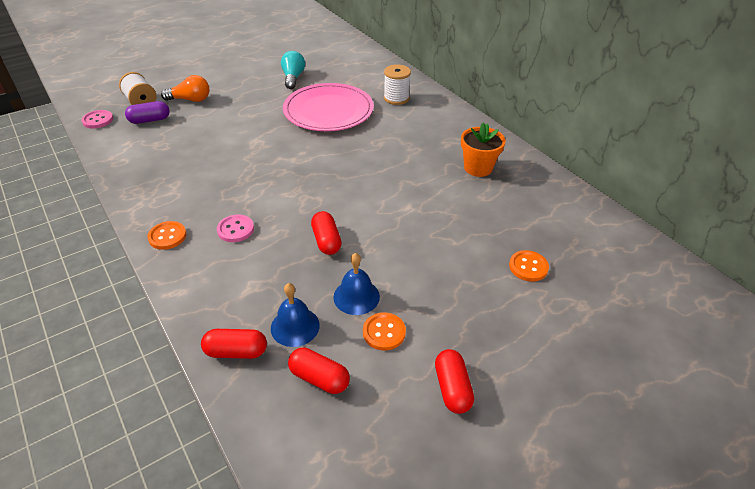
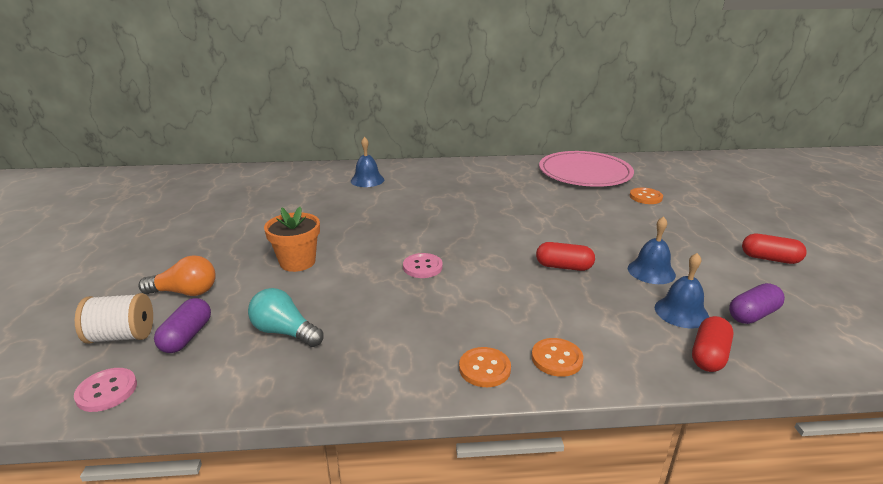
camera: 60 degrees left, 15 degrees down
orange light bulb [161,75,209,102] -> orange light bulb turned 60 degrees clockwise [138,255,216,296]
pink button [217,214,254,242] -> pink button moved to [403,253,443,278]
turquoise light bulb [281,51,305,89] -> turquoise light bulb moved to [248,288,323,347]
pink plate [283,83,374,131] -> pink plate moved to [539,151,634,187]
red capsule [288,348,350,394] -> purple capsule [729,283,785,324]
orange button [363,312,406,351] -> orange button moved to [532,338,583,377]
white spool [384,64,411,105] -> blue bell [351,137,384,187]
orange flower pot [461,123,506,177] -> orange flower pot moved to [264,207,320,272]

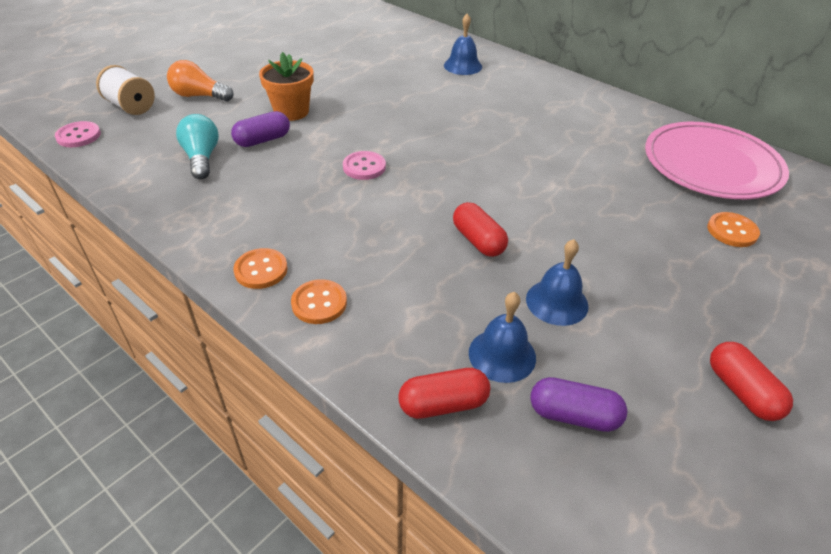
camera: 45 degrees right, 15 degrees up
orange light bulb [138,255,216,296] -> orange light bulb turned 150 degrees clockwise [167,60,234,101]
purple capsule [154,298,211,353] -> purple capsule moved to [231,111,290,147]

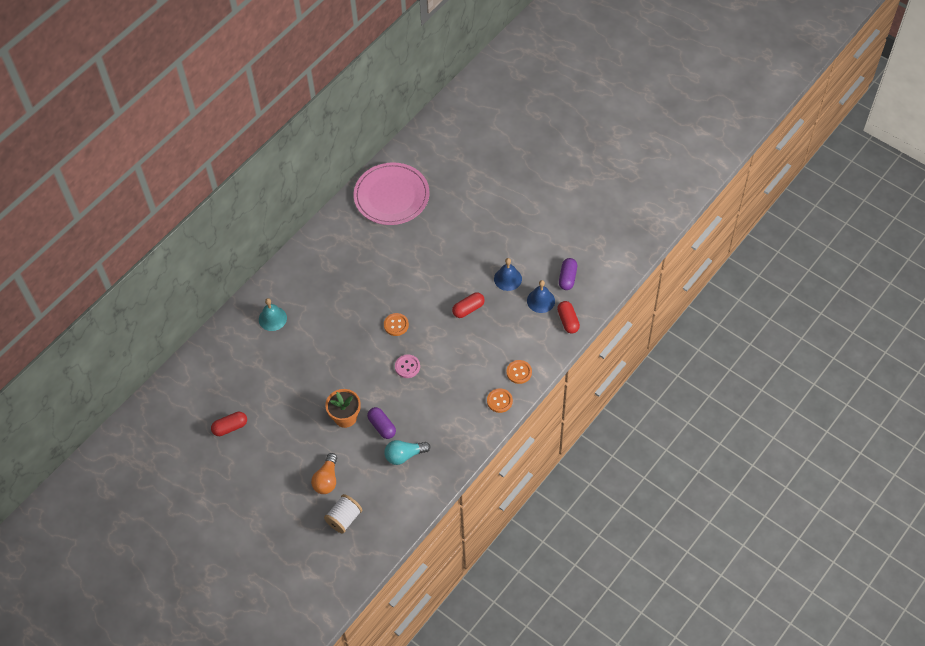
camera: 90 degrees left, 15 degrees up
pink button [55,121,101,147] -> none
blue bell [444,14,482,75] -> turquoise bell [259,298,287,331]
orange button [707,212,760,247] -> orange button moved to [384,313,409,336]
red capsule [710,342,793,421] -> red capsule moved to [211,412,247,436]

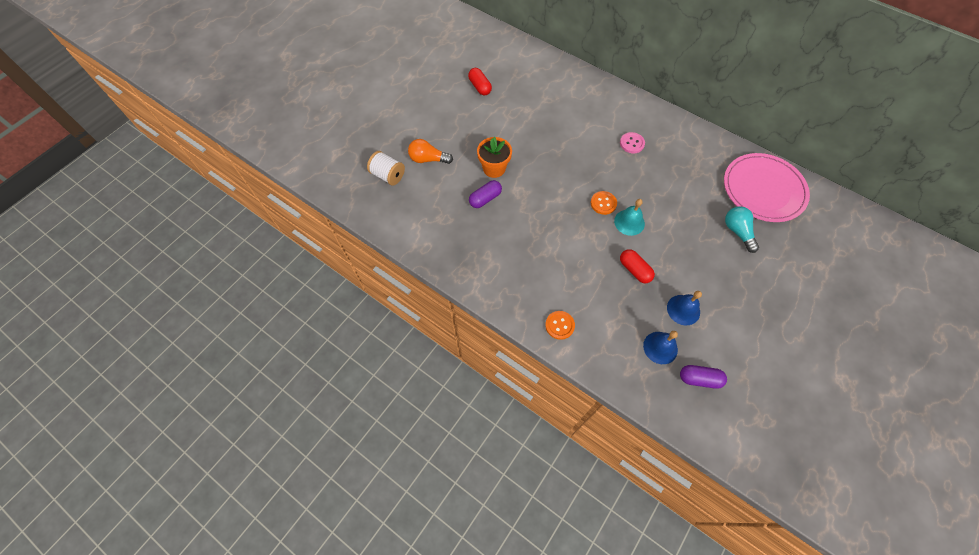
camera: 85 degrees right, 5 degrees up
turquoise bell [259,298,287,331] -> turquoise bell moved to [614,199,645,236]
turquoise light bulb [384,440,430,465] -> turquoise light bulb moved to [725,206,759,253]
pink button [395,354,420,378] -> pink button moved to [620,132,645,153]
orange button [487,388,513,413] -> none
red capsule [557,301,580,334] -> none

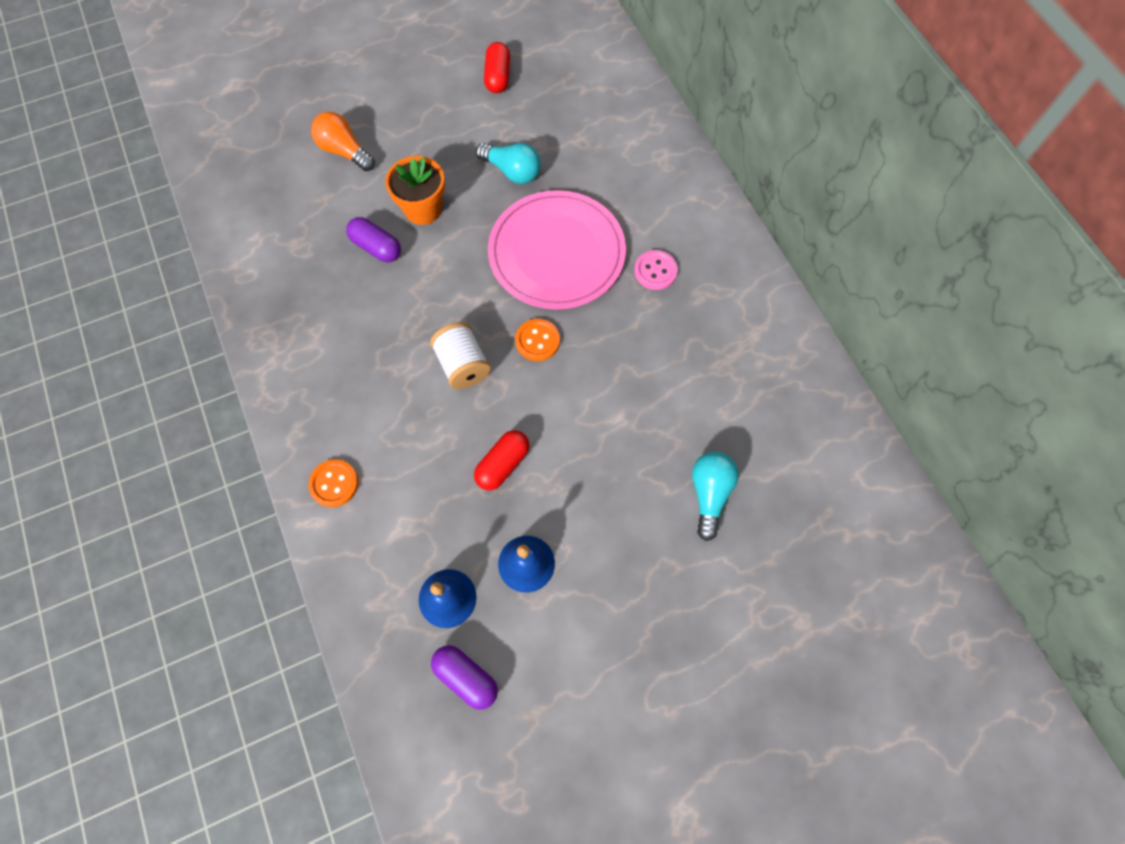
camera: 30 degrees right, 5 degrees up
white spool [367,151,405,186] -> white spool moved to [430,322,491,389]
purple capsule [469,180,502,208] -> purple capsule turned 45 degrees clockwise [346,217,401,262]
turquoise bell [614,199,645,236] -> none
red capsule [620,249,655,283] -> red capsule turned 45 degrees clockwise [474,430,529,490]
pink plate [724,153,810,222] -> pink plate moved to [488,190,626,310]
none -> turquoise light bulb [476,143,541,184]

